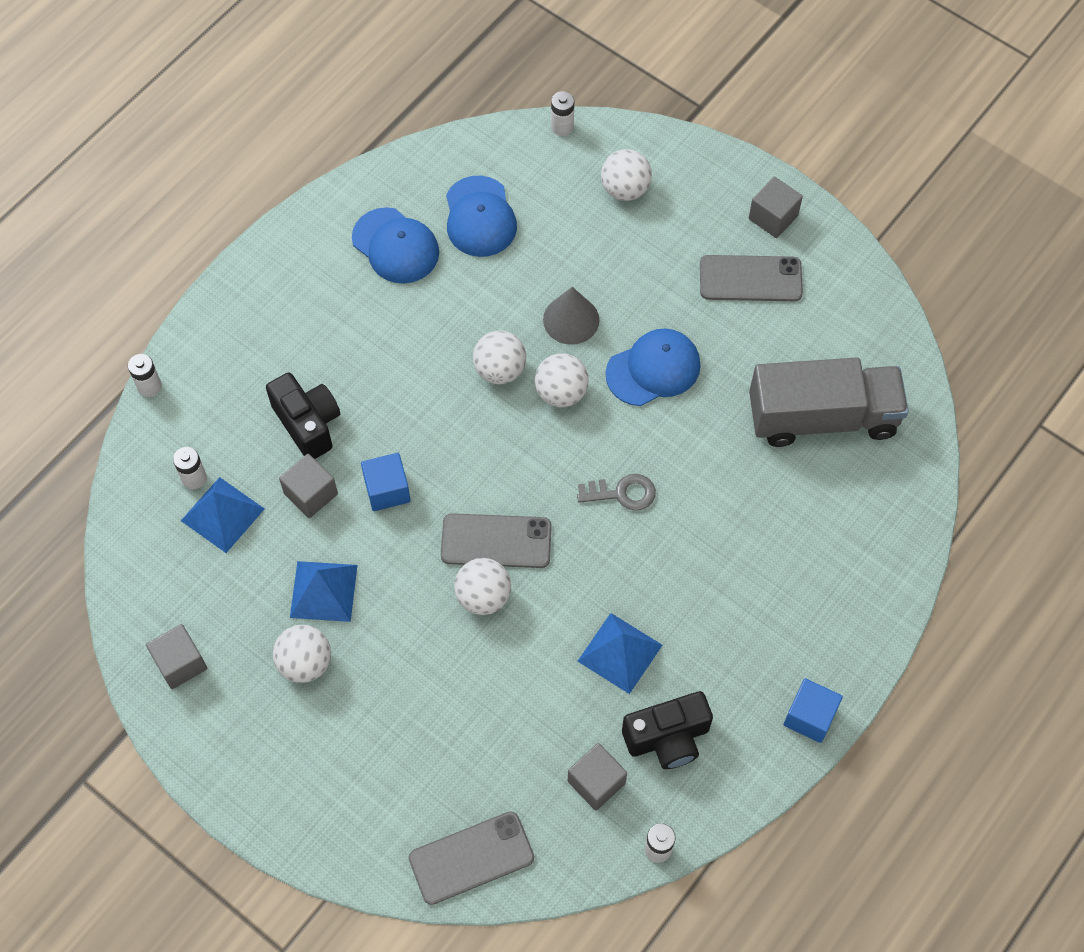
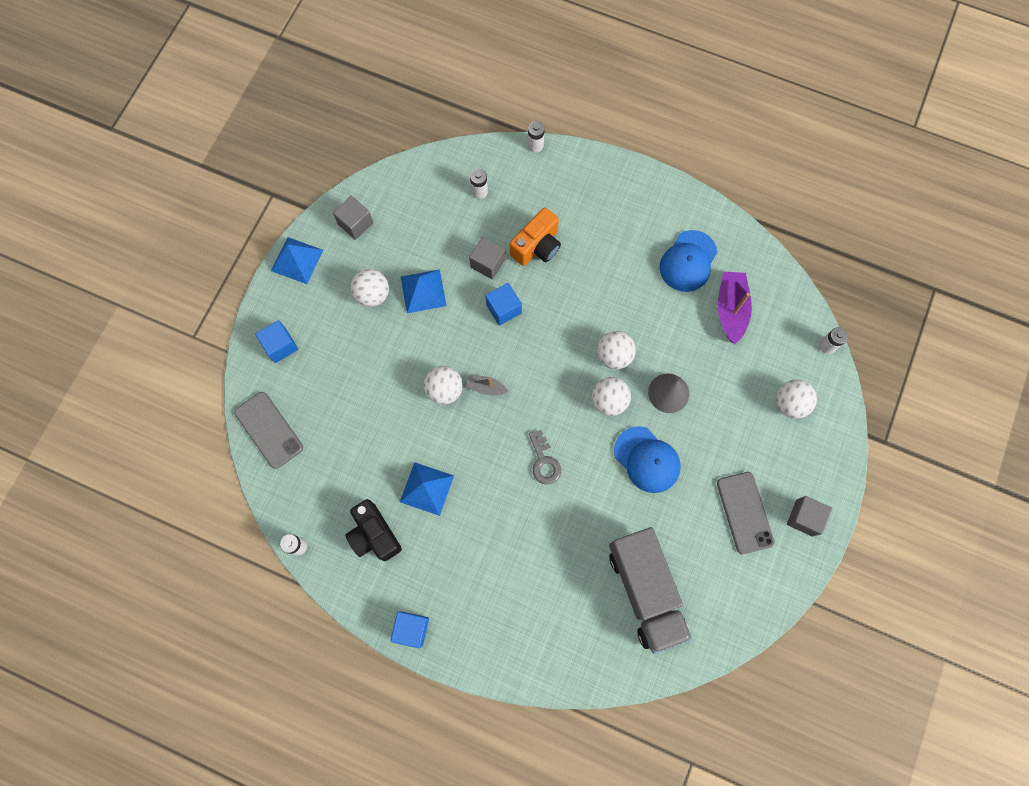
camera: 75 degrees right, 10 degrees up
blue pyramid [181,477,265,553] -> blue pyramid moved to [271,237,323,284]
black camera [266,373,340,459] -> orange camera [510,207,561,266]
grey phone [441,513,552,568] -> grey boat [466,375,508,395]
blue cap [446,176,517,257] -> purple boat [718,271,752,344]
grey cube [568,743,627,811] -> none
none -> blue cube [255,320,298,363]

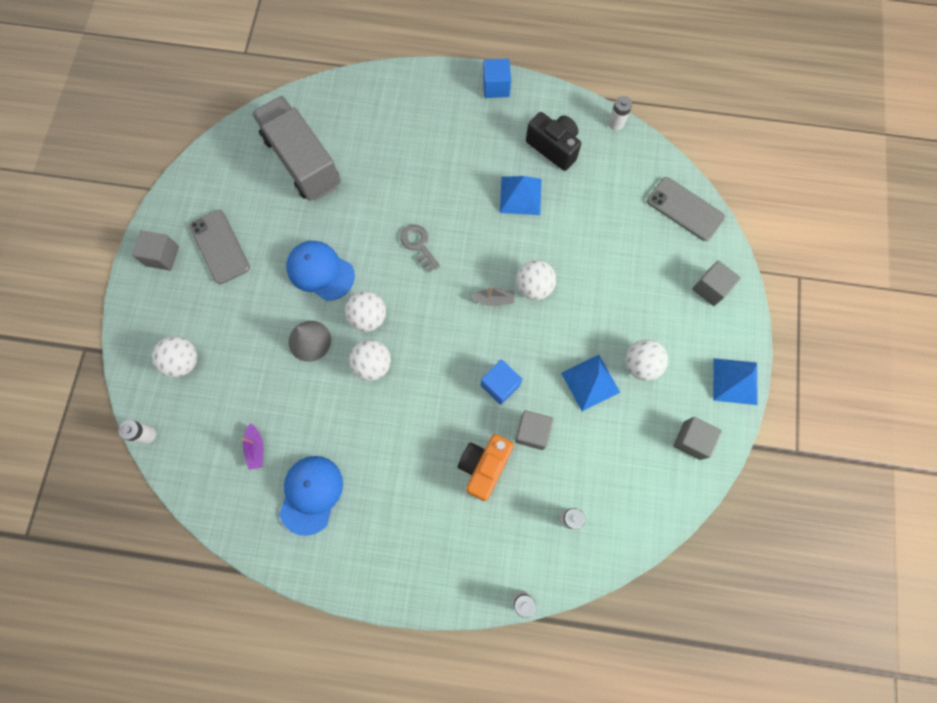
camera: 165 degrees right, 0 degrees up
blue cube [255,320,298,363] -> grey cube [692,260,741,306]
purple boat [718,271,752,344] -> purple boat [241,423,264,470], size x0.54

